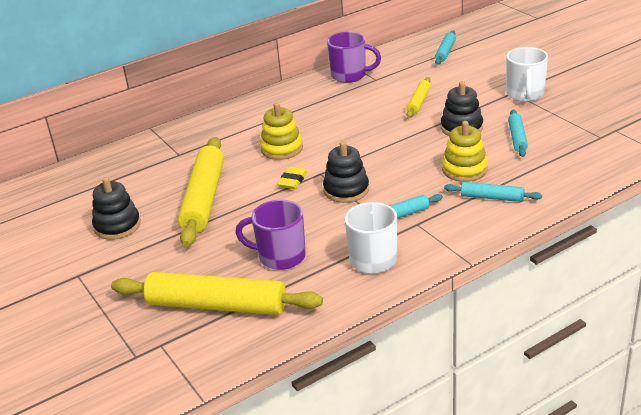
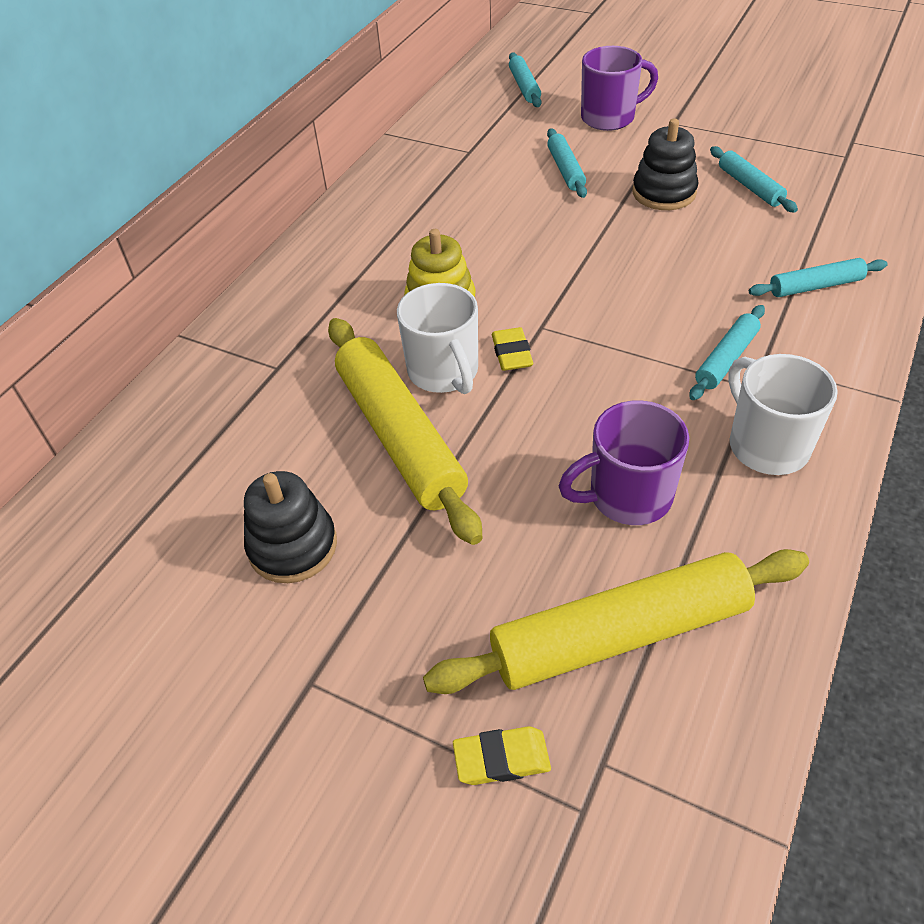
camera: 30 degrees left, 15 degrees up
black stacking toy [323,141,369,203] -> none
purple mug [327,32,381,83] -> purple mug moved to [581,46,658,131]
yellow rolling pin [407,77,431,118] -> turquoise rolling pin [547,128,587,198]
yellow stacking toy [442,121,488,182] -> none
white mug [506,47,548,102] -> white mug moved to [397,283,478,394]
none -> yellow eraser [453,727,551,785]

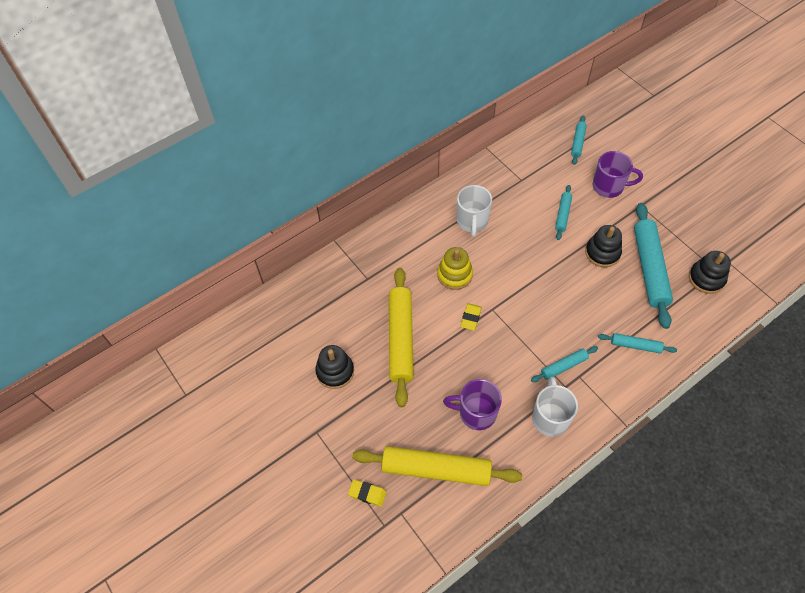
camera: 25 degrees right, 10 degrees up
white mug [397,283,478,394] -> white mug moved to [457,185,492,237]
turquoise rolling pin [710,146,798,212] -> turquoise rolling pin [634,203,673,329], size x2.00
none -> black stacking toy [689,251,731,294]

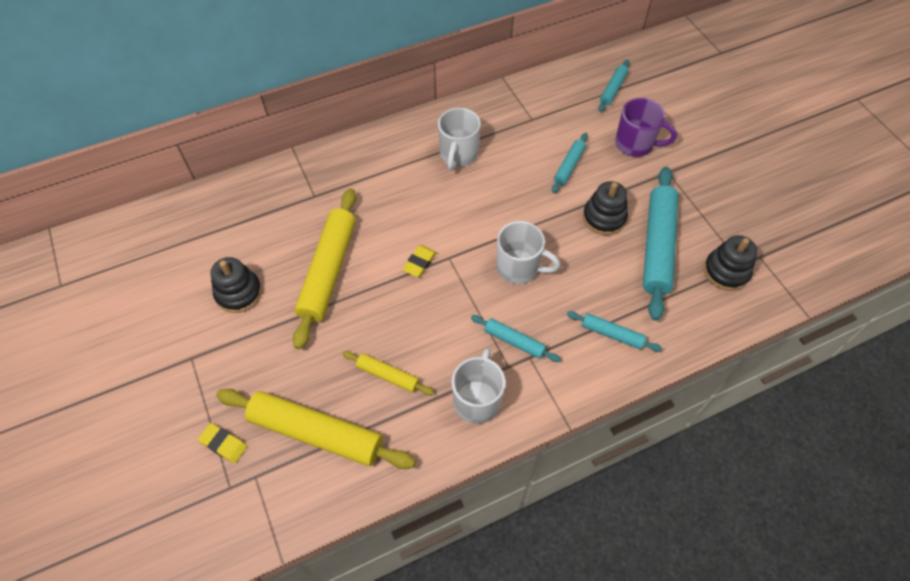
camera: 10 degrees right, 0 degrees up
yellow stacking toy [437,247,473,290] -> none
purple mug [443,379,502,430] -> yellow rolling pin [342,351,434,395]
turquoise rolling pin [531,346,598,382] -> turquoise rolling pin turned 45 degrees clockwise [471,315,561,362]
none -> white mug [496,221,560,284]

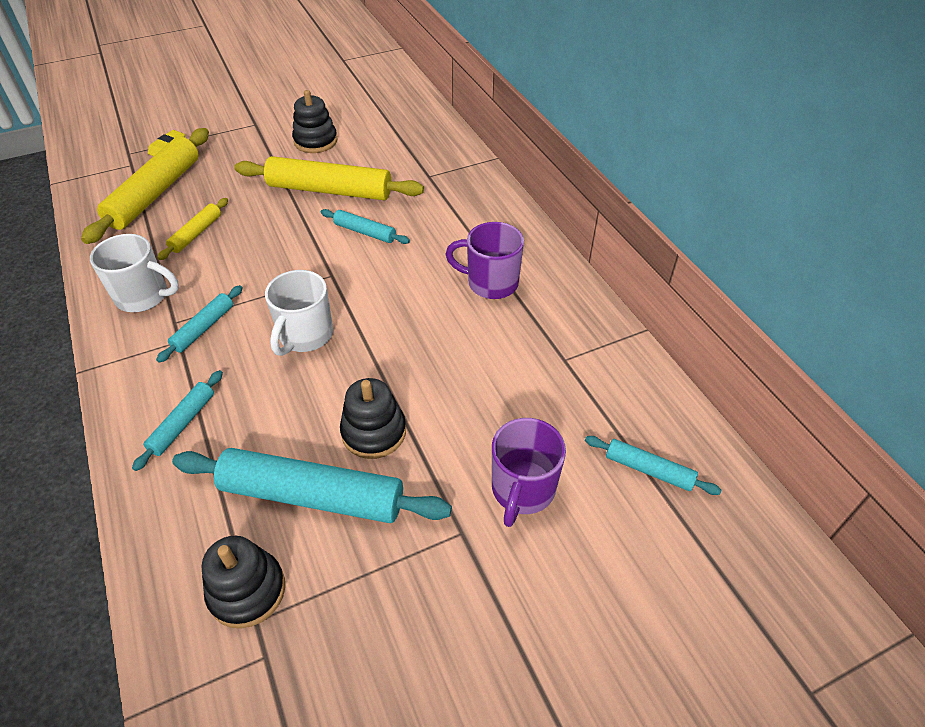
camera: 90 degrees right, 10 degrees down
yellow eraser [402,245,437,277] -> none
white mug [438,108,481,170] -> purple mug [445,222,524,299]
turquoise rolling pin [552,133,588,193] -> turquoise rolling pin moved to [321,209,410,244]

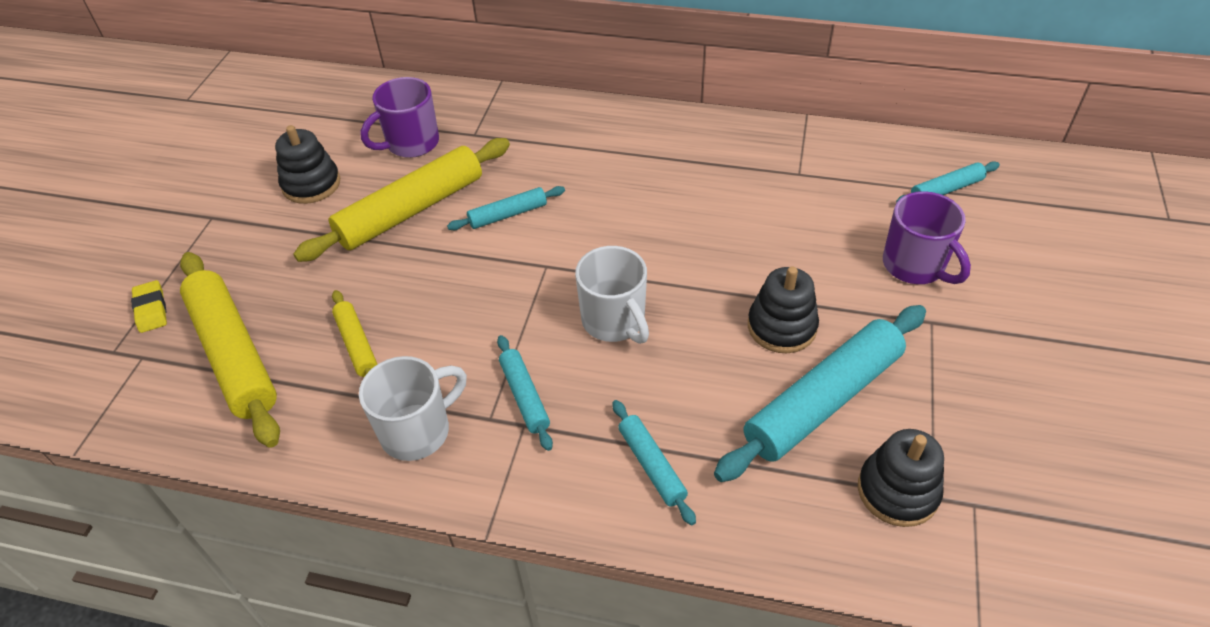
camera: 50 degrees left, 0 degrees up
purple mug [445,222,524,299] -> purple mug moved to [361,77,439,158]

